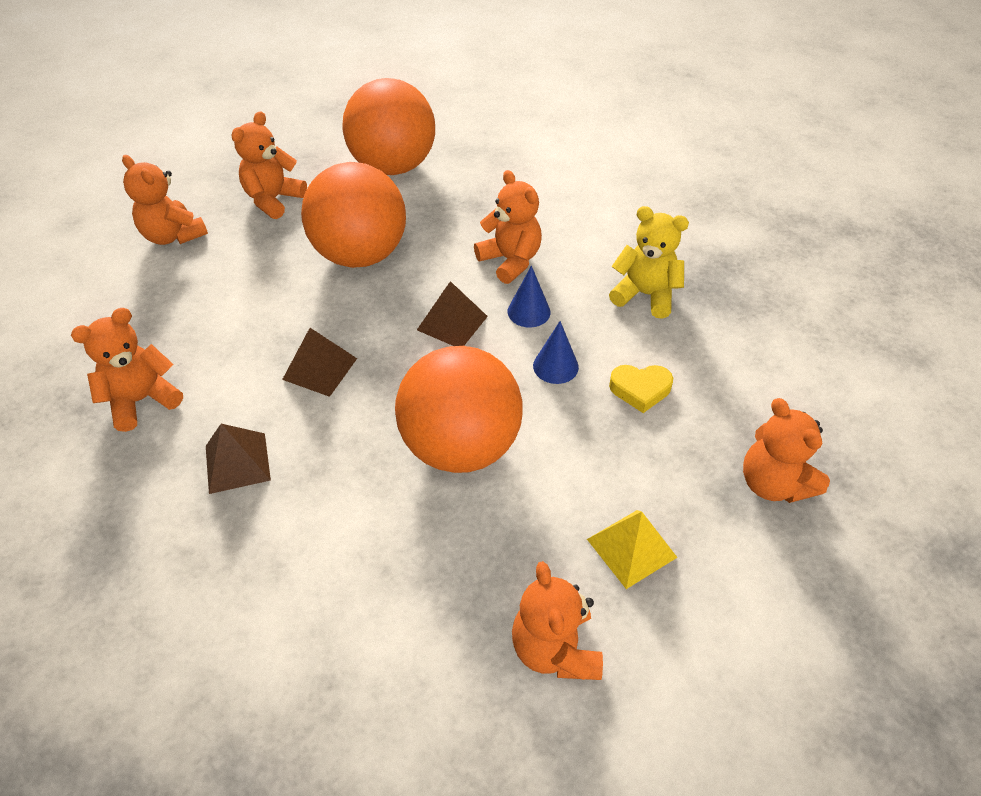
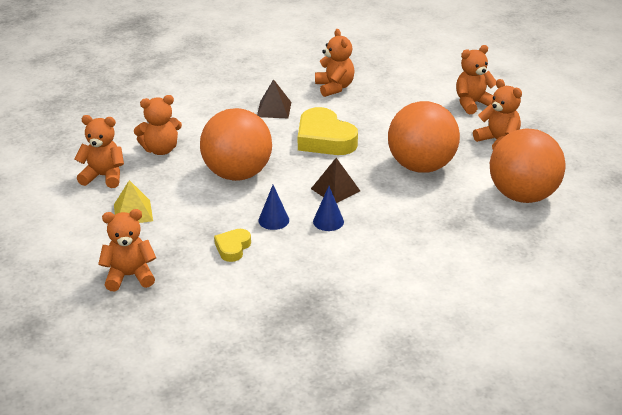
camera: 110 degrees right, 15 degrees down
brown pyramid [282,328,357,397] -> yellow heart [298,107,358,155]
orange teddy bear [474,170,542,284] -> orange teddy bear moved to [134,95,182,155]
yellow teddy bear [609,206,689,319] -> none

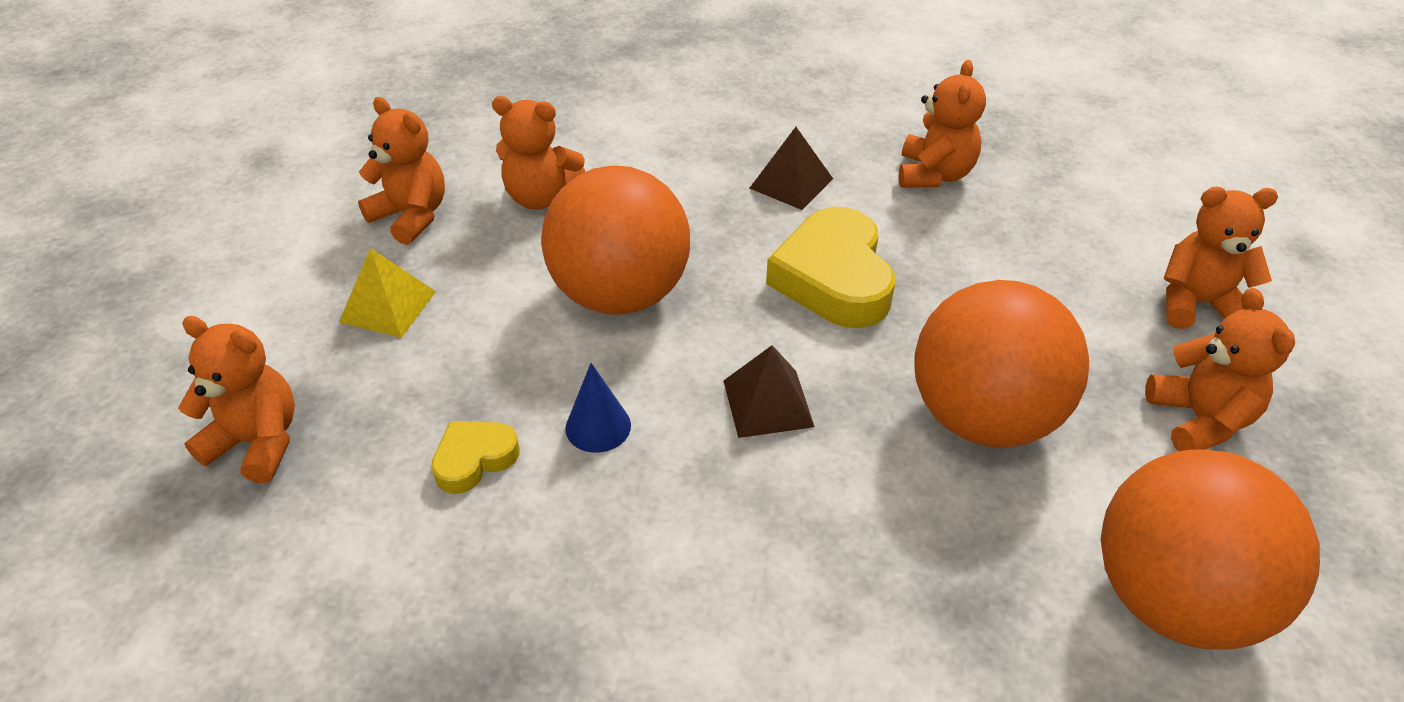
camera: 30 degrees right, 10 degrees up
blue cone [313,186,344,231] -> none

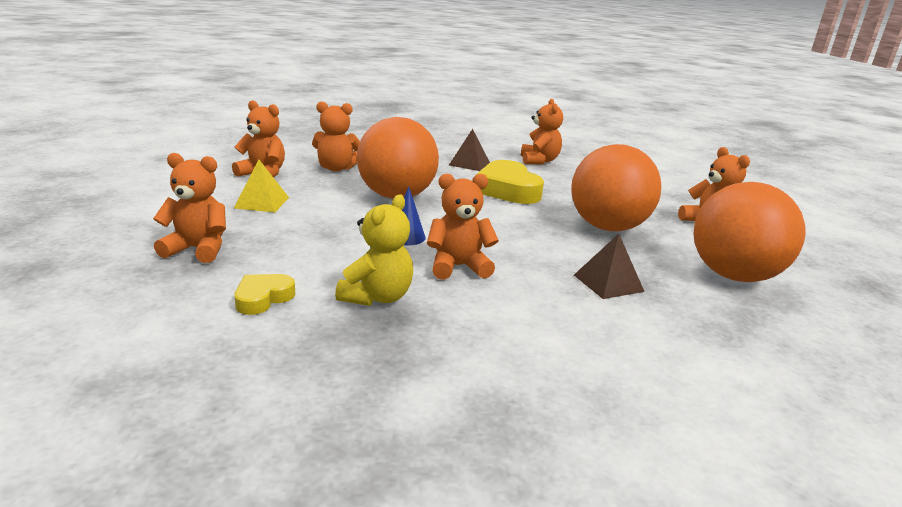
camera: 15 degrees left, 20 degrees down
yellow heart [431,421,520,494] -> yellow heart moved to [234,274,295,315]
brown pyramid [724,345,815,438] -> brown pyramid moved to [574,234,645,299]
orange teddy bear [1164,187,1278,329] -> orange teddy bear moved to [426,173,499,280]
none -> yellow teddy bear [335,194,413,306]

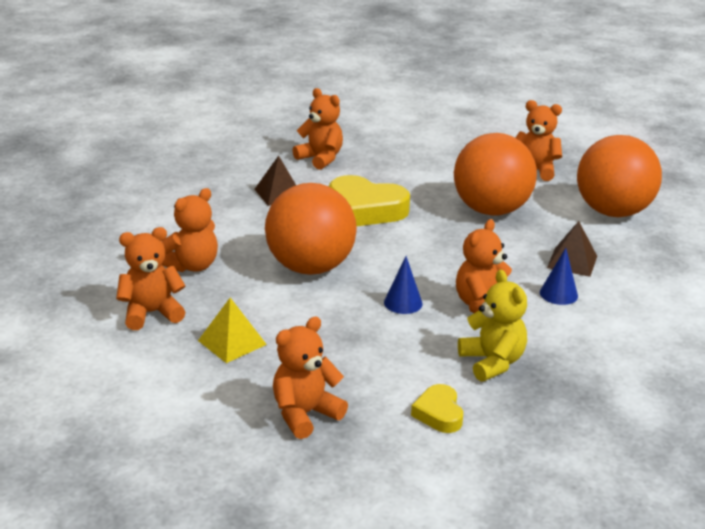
camera: 45 degrees left, 5 degrees up
none -> blue cone [540,248,578,305]

